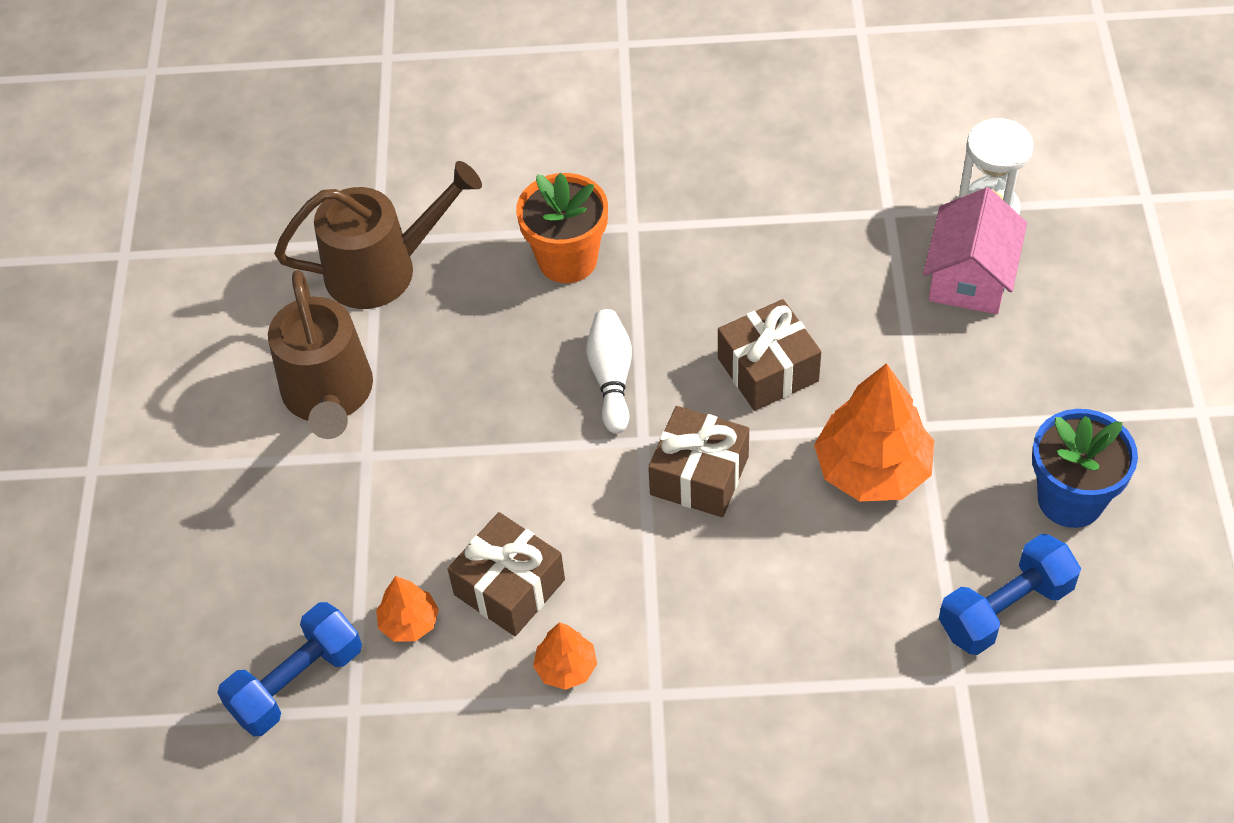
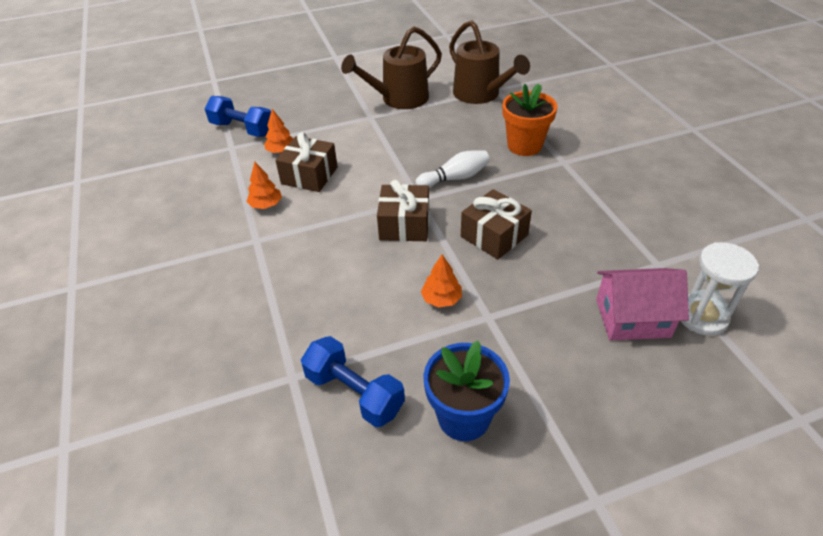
camera: 70 degrees right, 10 degrees down
orange tree [814,363,934,501] -> orange tree [421,255,462,308], size x0.51

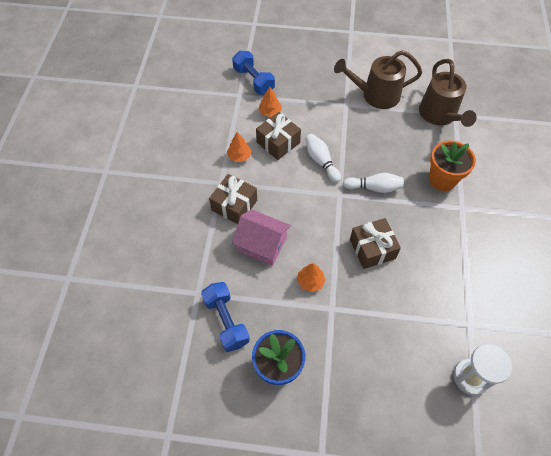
camera: 25 degrees right, 15 degrees up
brown gift [377,180,429,241] -> brown gift moved to [209,174,257,224]
pink house [596,268,689,340] -> pink house moved to [232,209,291,266]
none -> white bowling pin [305,134,341,183]

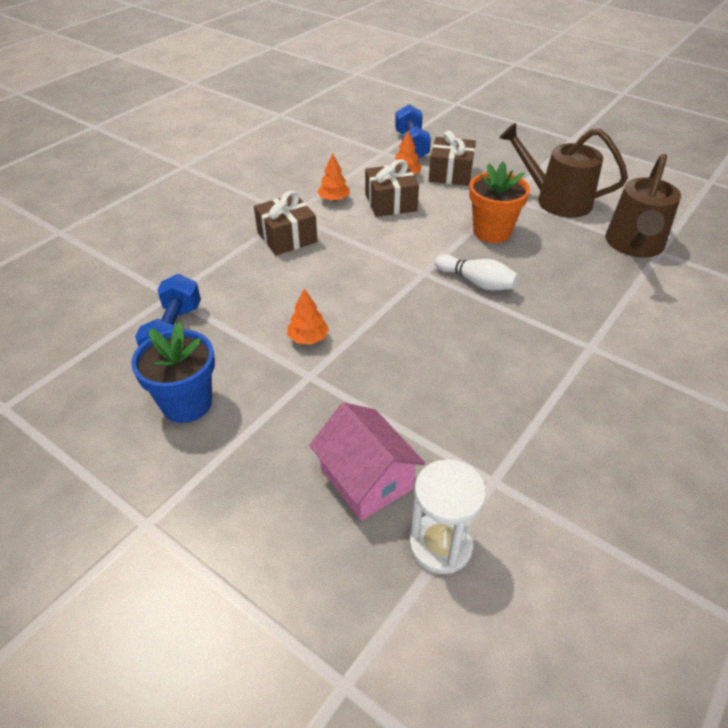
camera: 30 degrees right, 15 degrees down
pink house [232,209,291,266] -> pink house moved to [309,402,425,521]
white bowling pin [305,134,341,183] -> none
brown gift [350,218,401,269] -> brown gift moved to [429,131,476,186]
orange flower pot [429,140,476,191] -> orange flower pot moved to [469,162,530,243]

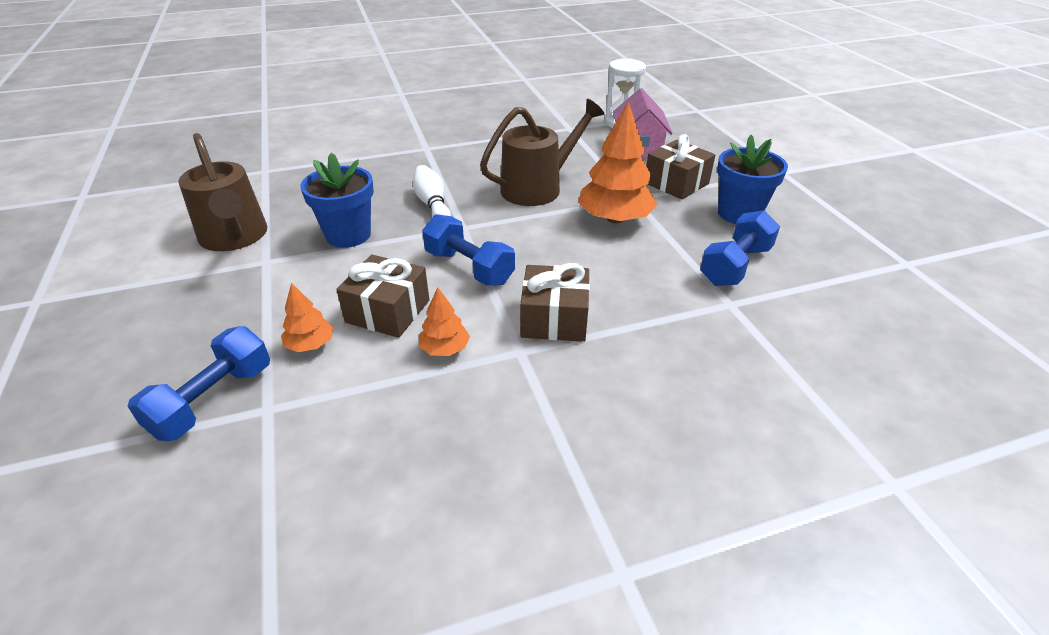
camera: 145 degrees left, 5 degrees down
orange tree [287,289,329,344] -> orange tree [578,102,658,223], size x1.98
brown gift [429,131,476,186] -> brown gift moved to [646,134,715,200]
orange flower pot [469,162,530,243] -> blue flower pot [301,153,374,248]
brown watering can [606,154,681,257] -> brown watering can moved to [480,99,604,206]
none -> blue dumbbell [422,214,515,286]

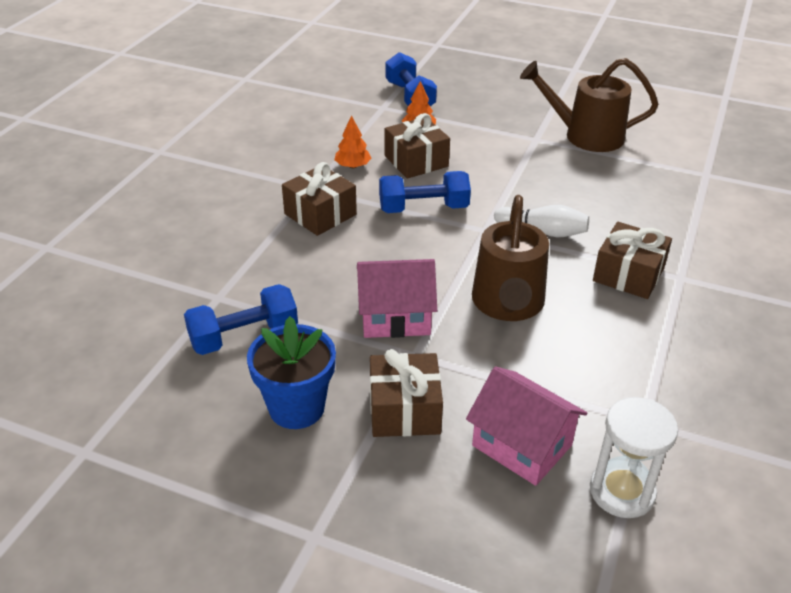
camera: 130 degrees right, 0 degrees up
blue flower pot [301,153,374,248] -> none
orange tree [578,102,658,223] -> pink house [357,259,437,338]
blue dumbbell [700,210,780,286] -> blue dumbbell turned 75 degrees clockwise [184,284,298,355]
none -> brown gift [593,222,672,299]

